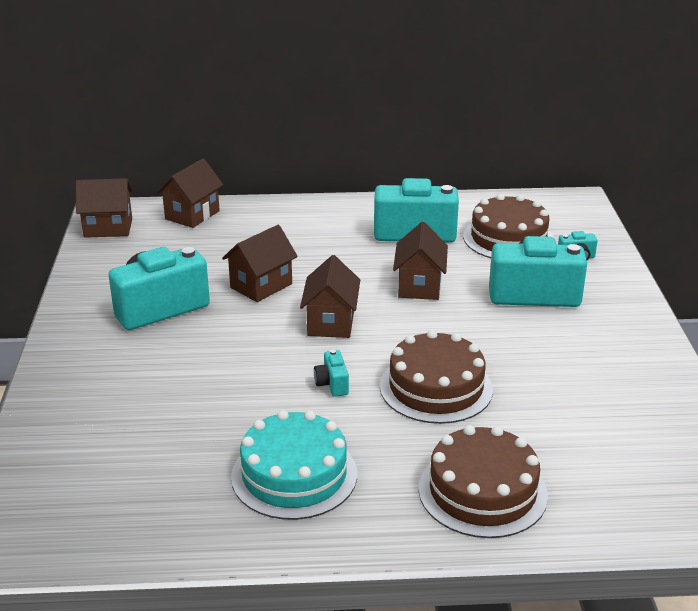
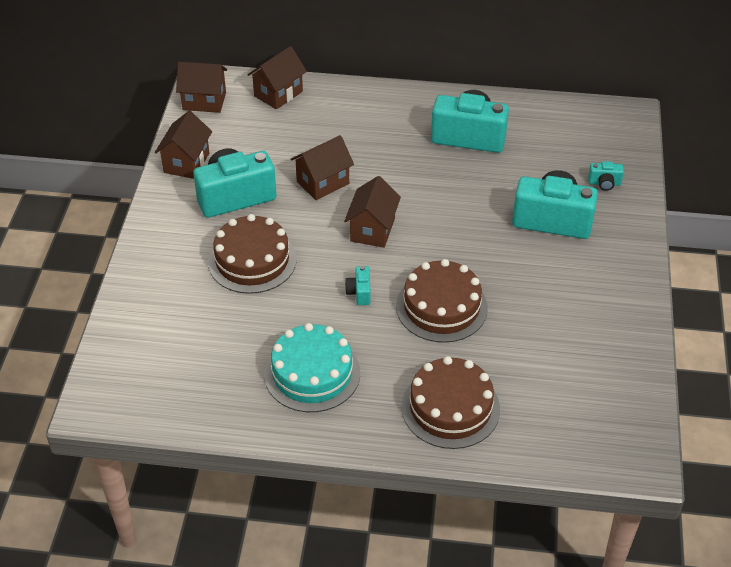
camera: 10 degrees right, 15 degrees up
brown house [393,222,448,300] -> brown house moved to [155,111,212,179]
brown cake [463,194,554,258] -> brown cake moved to [208,214,297,294]

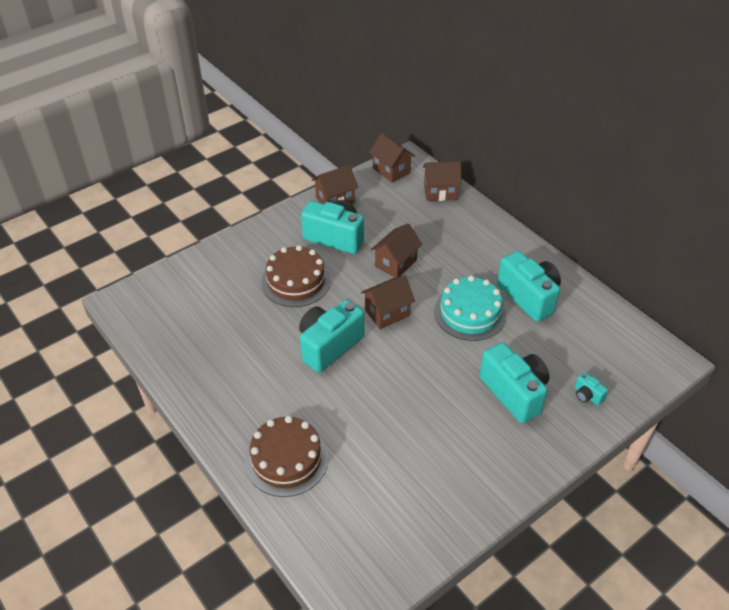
camera: 45 degrees right, 0 degrees up
turquoise cake [264,323,360,412] -> turquoise cake moved to [434,276,506,341]
brown house [291,135,354,200] -> brown house turned 60 degrees counterclockwise [371,223,423,277]
turquoise camera [345,266,371,305] -> turquoise camera [299,300,364,372], size x2.32
brown cake [396,259,488,343] -> none

